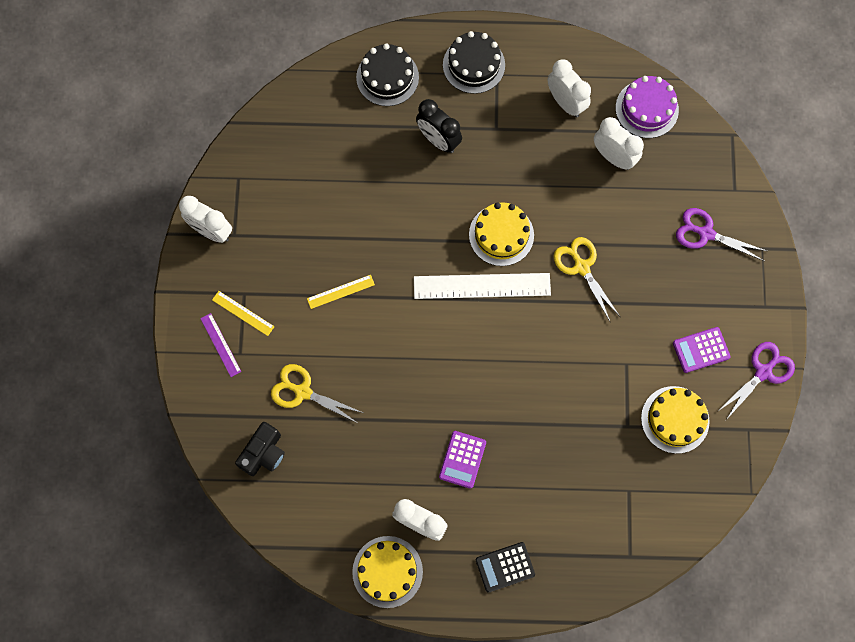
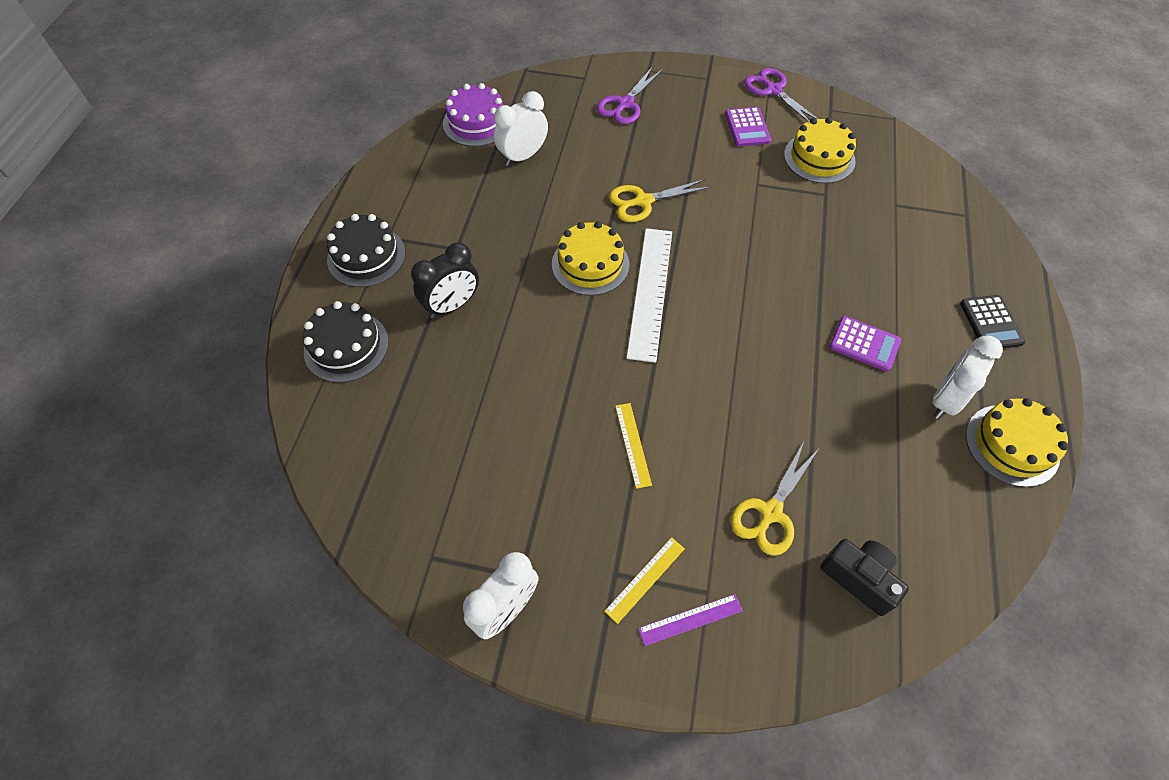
camera: 80 degrees left, 15 degrees down
white clock [547,59,591,117] -> none

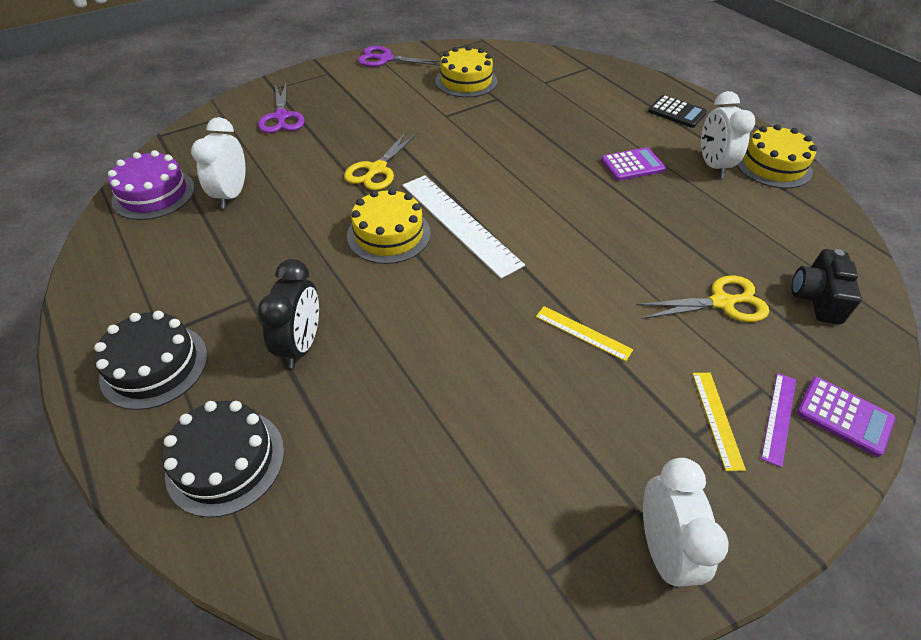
camera: 45 degrees left, 10 degrees down
purple calculator [725,107,771,147] -> purple calculator moved to [797,377,896,457]
yellow scissors [731,442,818,556] -> yellow scissors turned 90 degrees counterclockwise [636,275,769,322]
black camera [820,539,909,616] -> black camera turned 75 degrees counterclockwise [791,249,862,324]

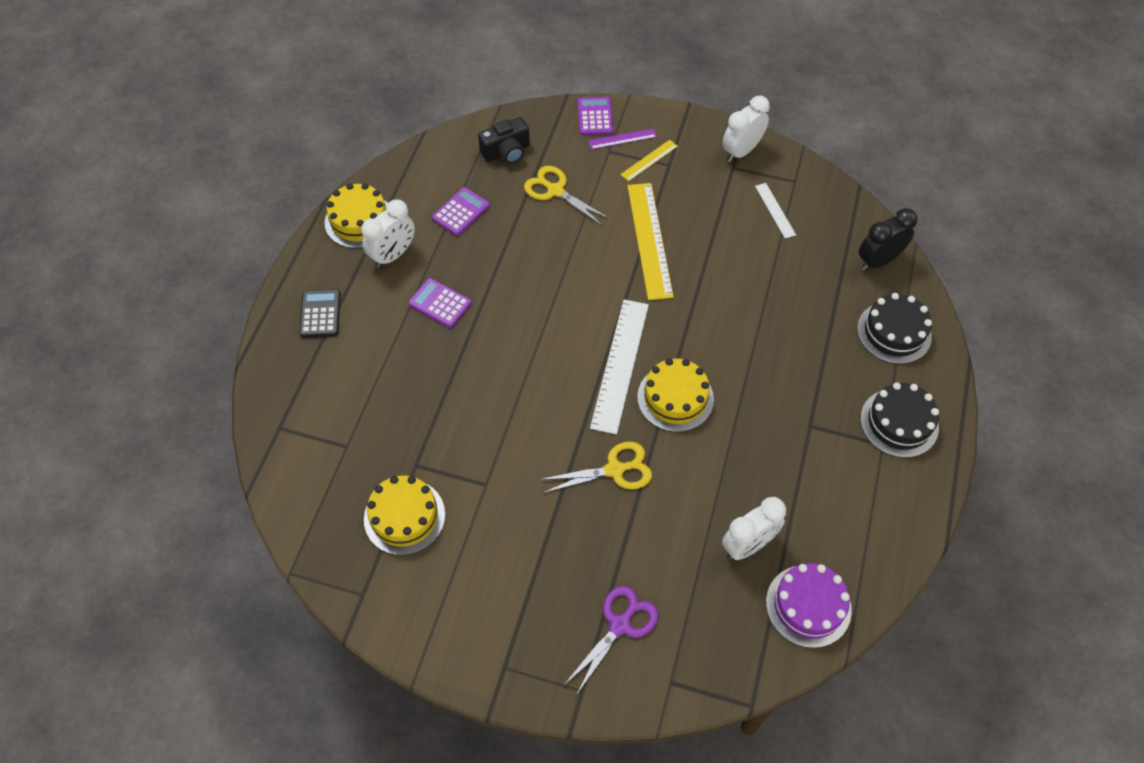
camera: 130 degrees left, 10 degrees up
black clock [258,259,319,368] -> black clock moved to [859,208,917,271]
purple scissors [358,46,440,67] -> none
yellow ruler [536,306,633,361] -> yellow ruler [627,183,674,300], size x2.00
none -> purple calculator [432,187,490,236]
none -> white ruler [755,183,796,238]

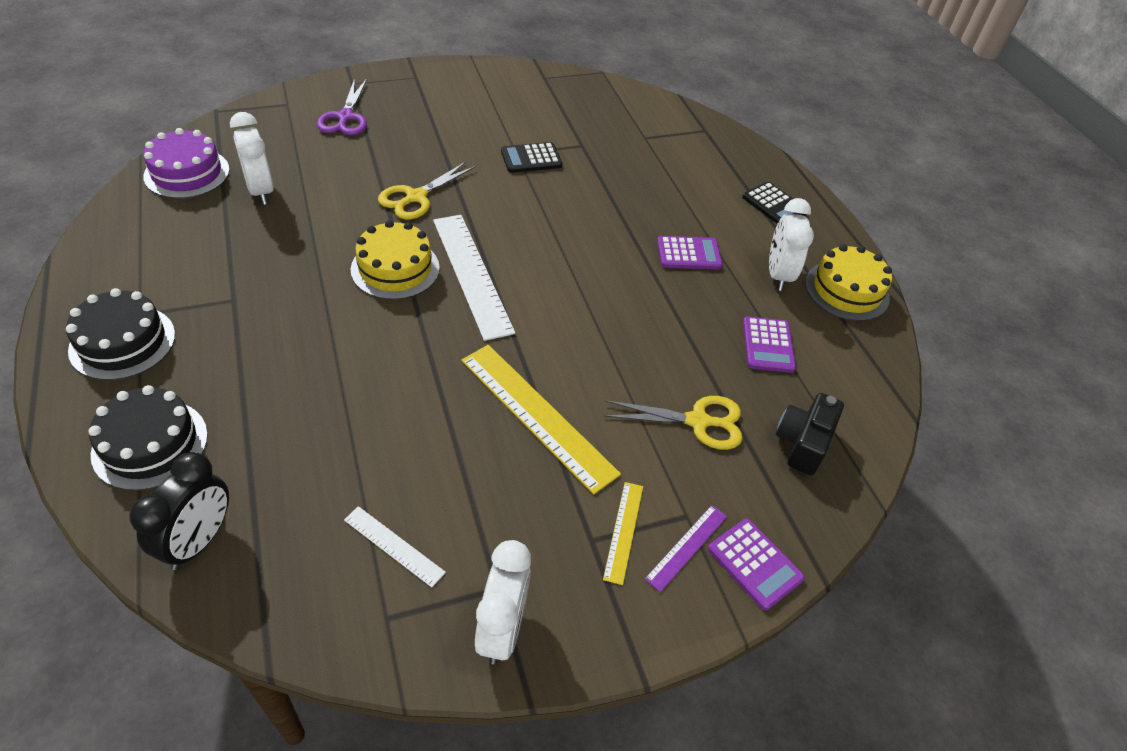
camera: 140 degrees right, 10 degrees down
yellow cake [364,476,445,555] -> none
white clock [722,497,786,560] -> white clock turned 45 degrees counterclockwise [230,112,274,205]
none -> black calculator [501,142,562,173]

